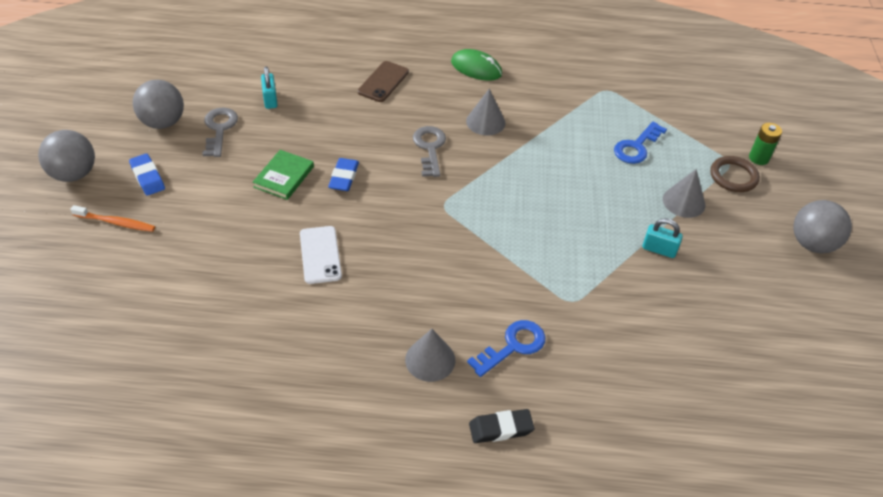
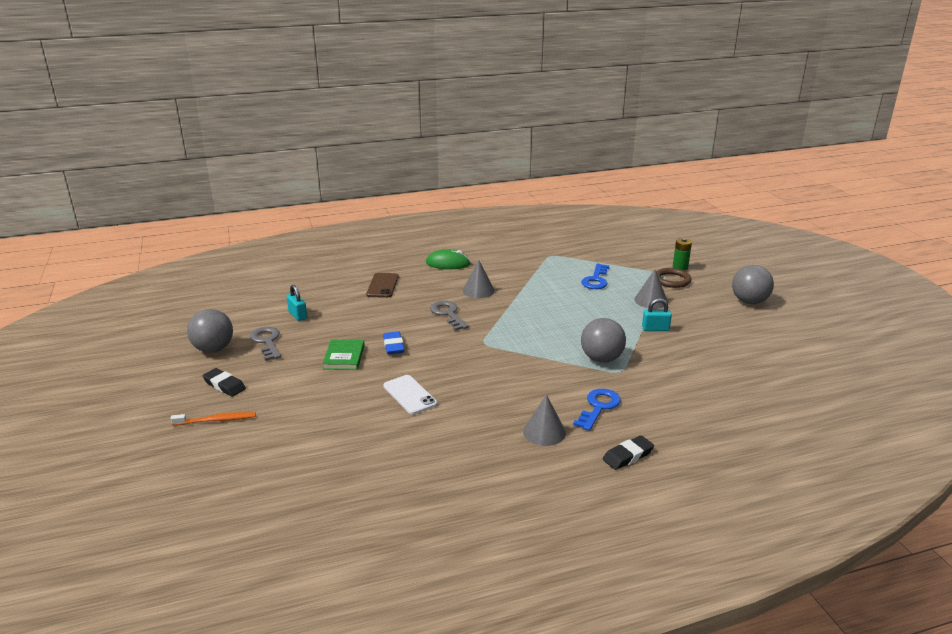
camera: 20 degrees left, 20 degrees down
grey ball [38,130,95,182] -> grey ball moved to [581,318,626,363]
blue eraser [129,153,165,196] -> black eraser [202,368,246,397]

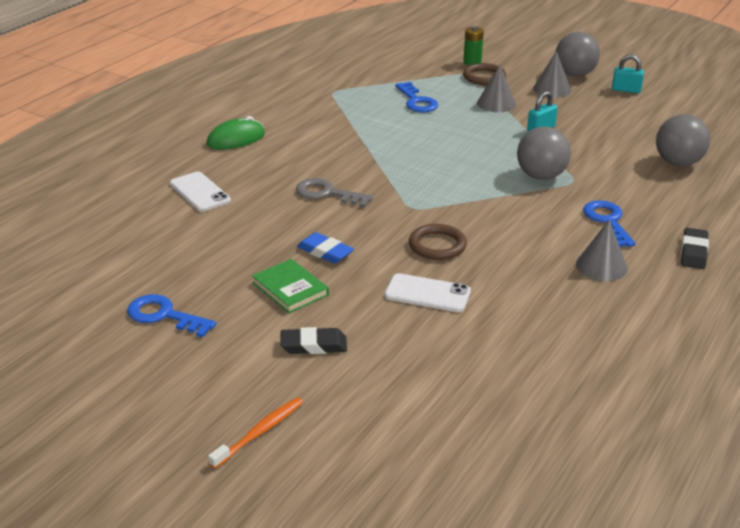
camera: 40 degrees left, 5 degrees up
grey ball [187,309,233,353] -> grey ball moved to [656,114,710,166]
black eraser [202,368,246,397] -> black eraser moved to [280,327,347,354]
grey key [250,327,281,361] -> blue key [127,294,217,337]
turquoise padlock [287,285,307,321] -> turquoise padlock moved to [612,55,644,93]
brown phone [366,273,398,298] -> white phone [170,172,231,212]
grey cone [463,260,495,298] -> grey cone moved to [533,51,571,98]
none -> brown ring [409,224,467,260]

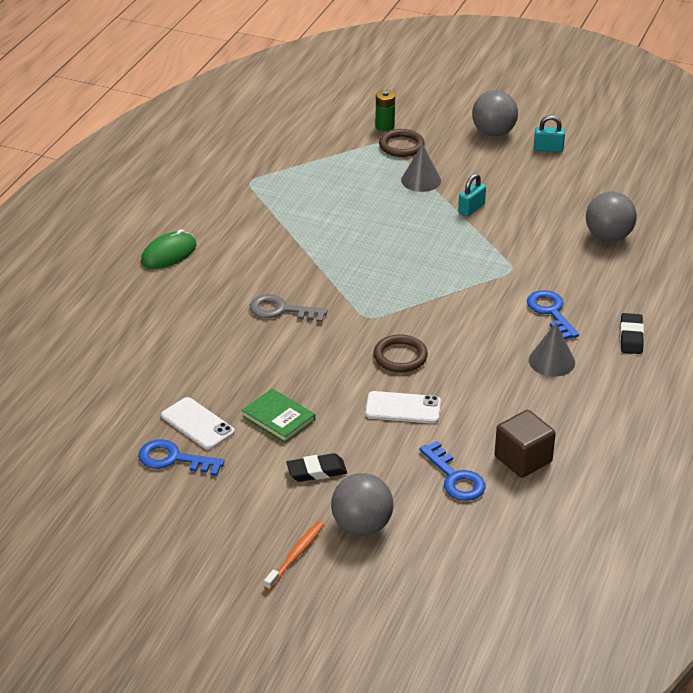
camera: 10 degrees left, 5 degrees up
white phone [170,172,231,212] -> white phone moved to [161,397,235,450]
blue eraser [297,232,354,264] -> none
blue key [395,82,438,112] -> blue key moved to [419,441,486,501]
grey ball [517,127,571,180] -> grey ball moved to [331,473,393,536]
grey cone [533,51,571,98] -> none
none -> brown cube [495,410,556,478]

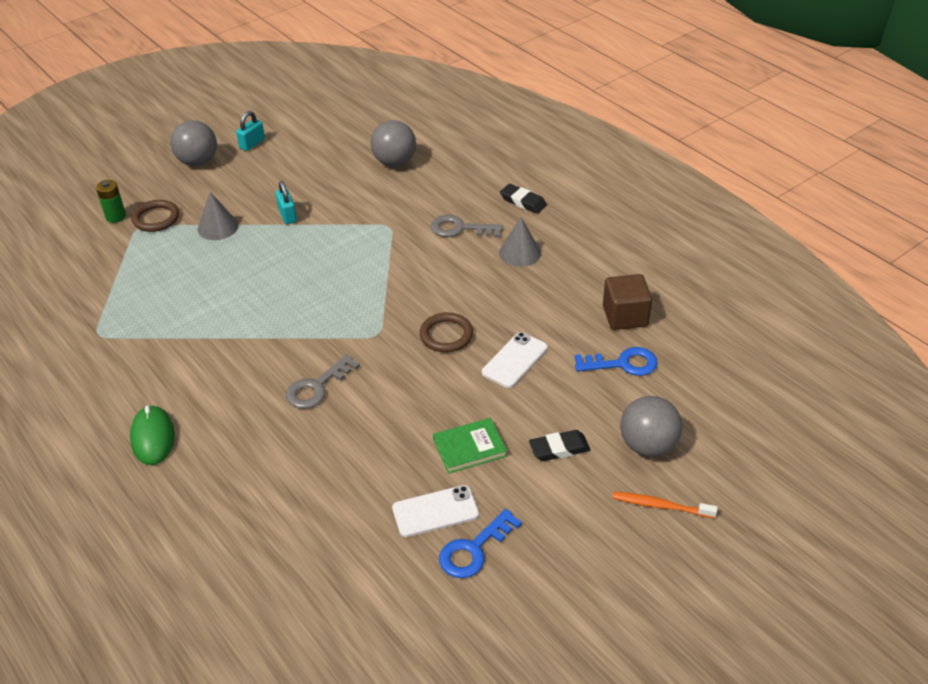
camera: 60 degrees left, 5 degrees up
orange toothbrush [264,521,324,590] -> orange toothbrush turned 45 degrees counterclockwise [612,492,718,518]
black eraser [286,453,347,482] -> black eraser turned 60 degrees clockwise [529,430,590,461]
blue key [527,290,579,339] -> grey key [431,215,503,238]

